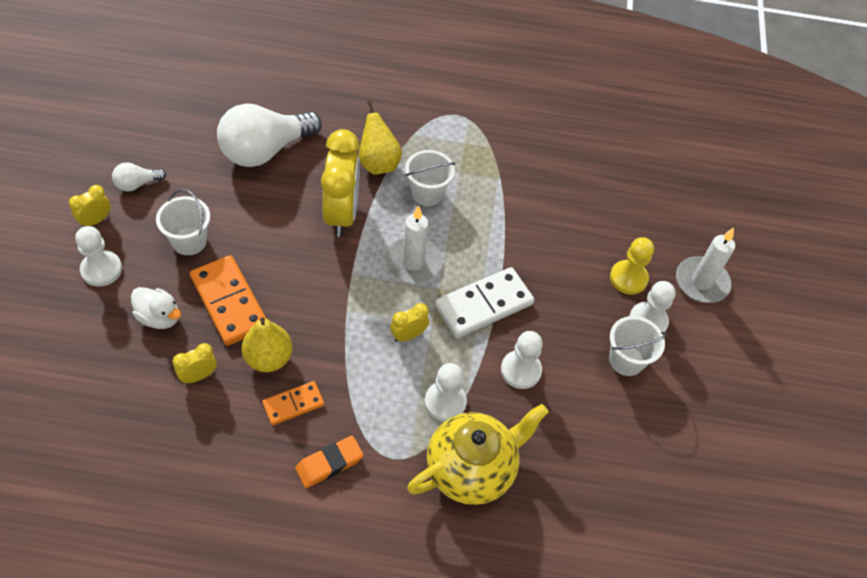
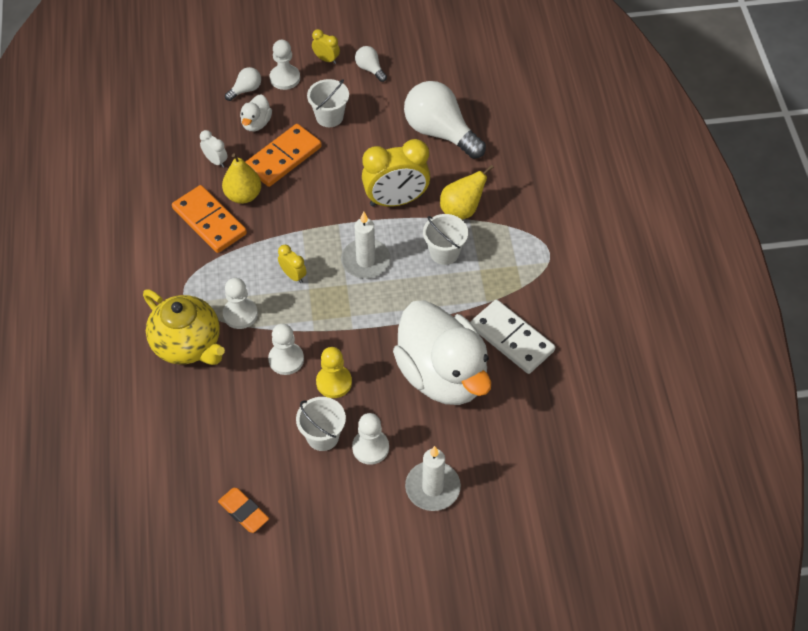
camera: 80 degrees right, 0 degrees up
yellow clock [173,343,217,384] -> white clock [200,130,228,168]
orange domino [262,381,324,425] -> orange domino [172,185,247,253], size x1.77
orange eraser [295,436,363,488] -> orange eraser moved to [218,488,269,533]
white domino [435,267,534,338] -> white domino moved to [470,299,555,374]
yellow pawn [610,237,654,295] -> yellow pawn moved to [316,347,352,398]
none -> white light bulb [225,67,261,101]
none -> white duck [393,300,491,405]

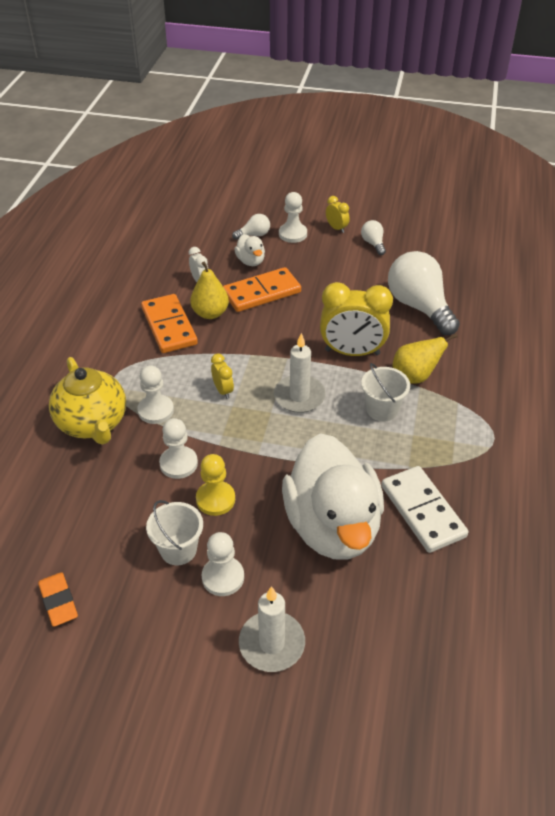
camera: 20 degrees right, 10 degrees down
white duck [240,94,272,132] -> white duck turned 60 degrees counterclockwise [234,234,265,266]
white bucket [307,79,349,127] -> none

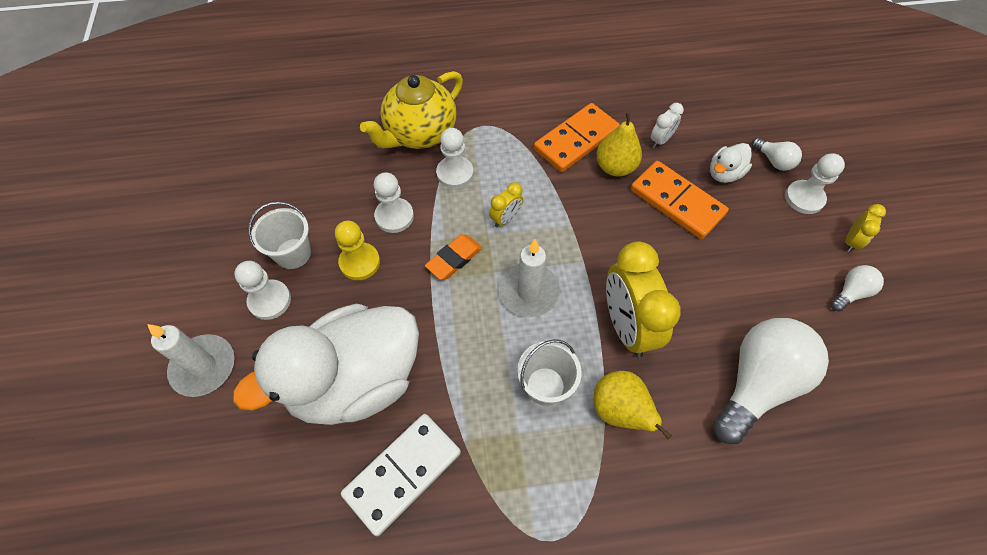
camera: 70 degrees right, 15 degrees up
orange eraser [38,572,78,627] -> orange eraser moved to [425,234,482,280]

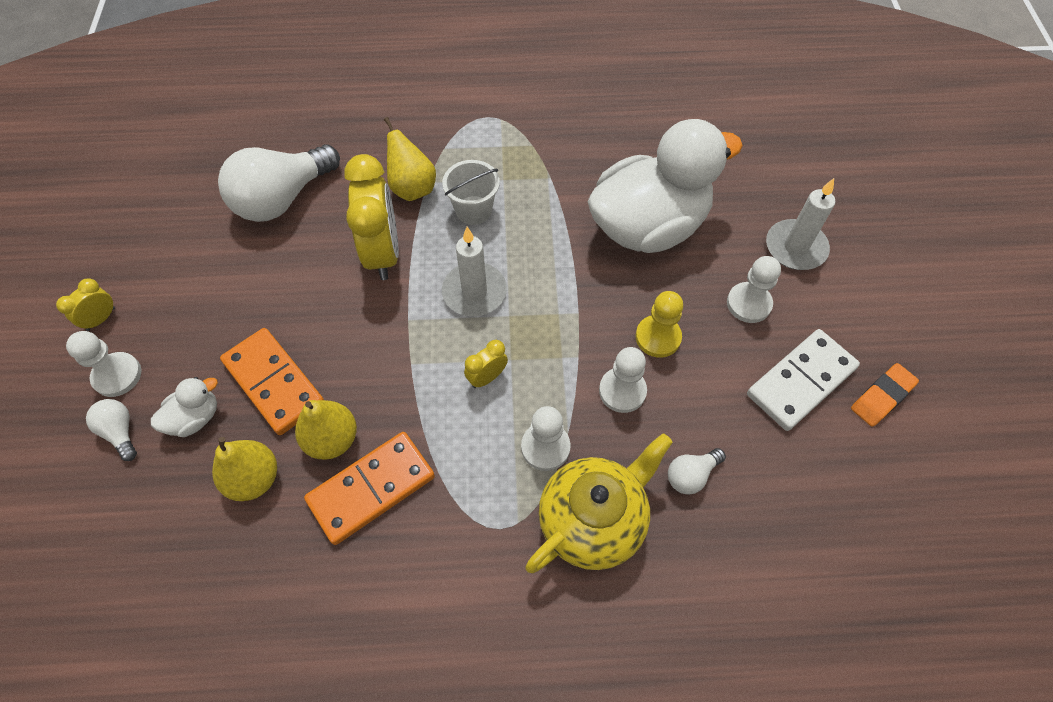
camera: 175 degrees left, 0 degrees up
white bucket [248,202,311,269] -> none
white domino [341,414,461,536] -> white domino moved to [747,329,860,431]
orange eraser [425,234,482,280] -> orange eraser moved to [851,363,919,427]
white clock [651,103,684,148] -> yellow pear [212,437,277,501]
white light bulb [831,265,884,312] -> white light bulb moved to [668,448,726,495]

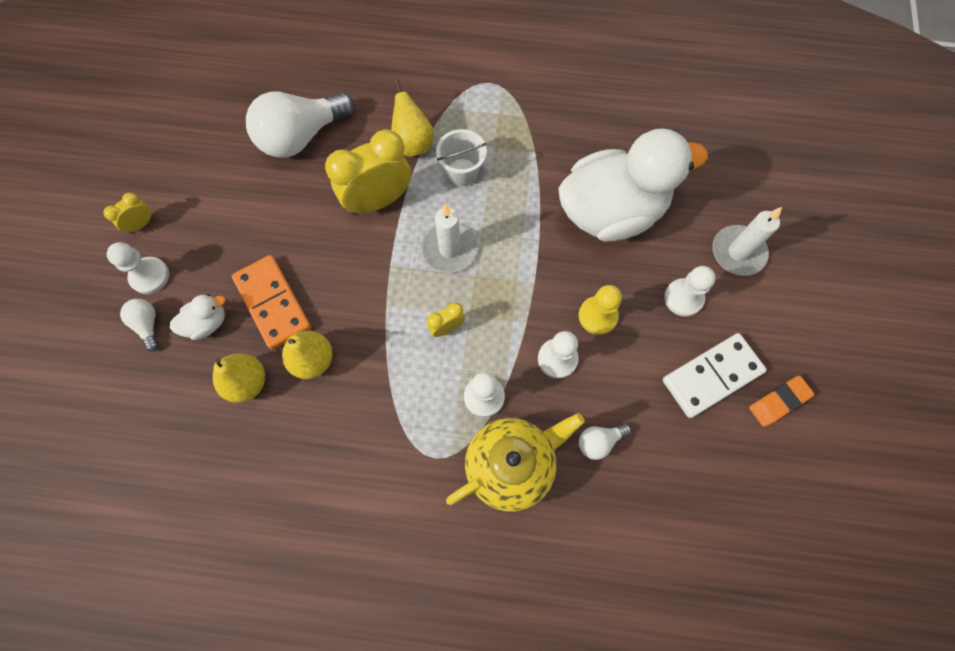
camera: 10 degrees right, 10 degrees up
orange domino [304,432,435,545] -> none
yellow clock [344,154,399,280] -> yellow clock turned 120 degrees counterclockwise [325,129,411,215]

